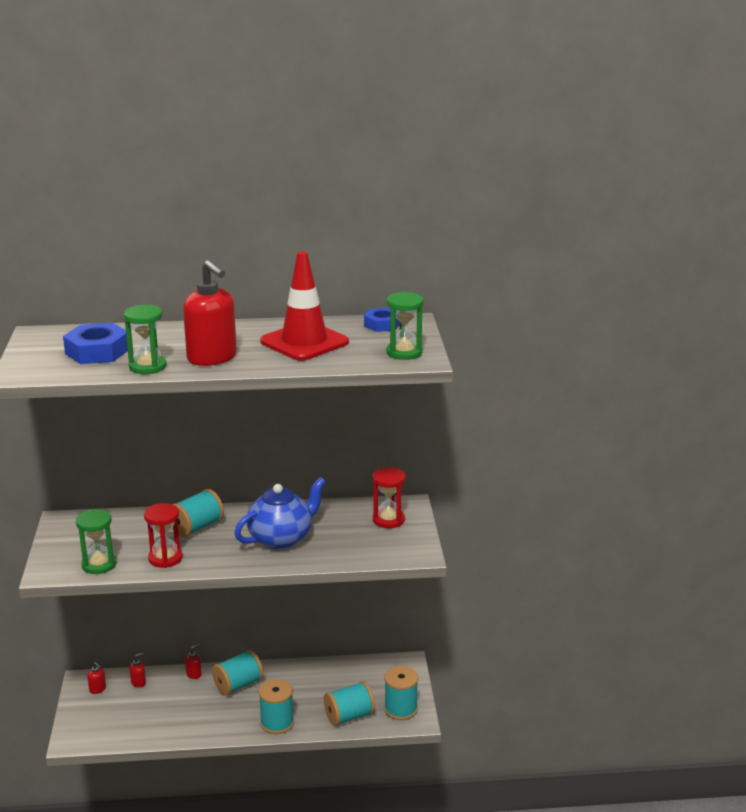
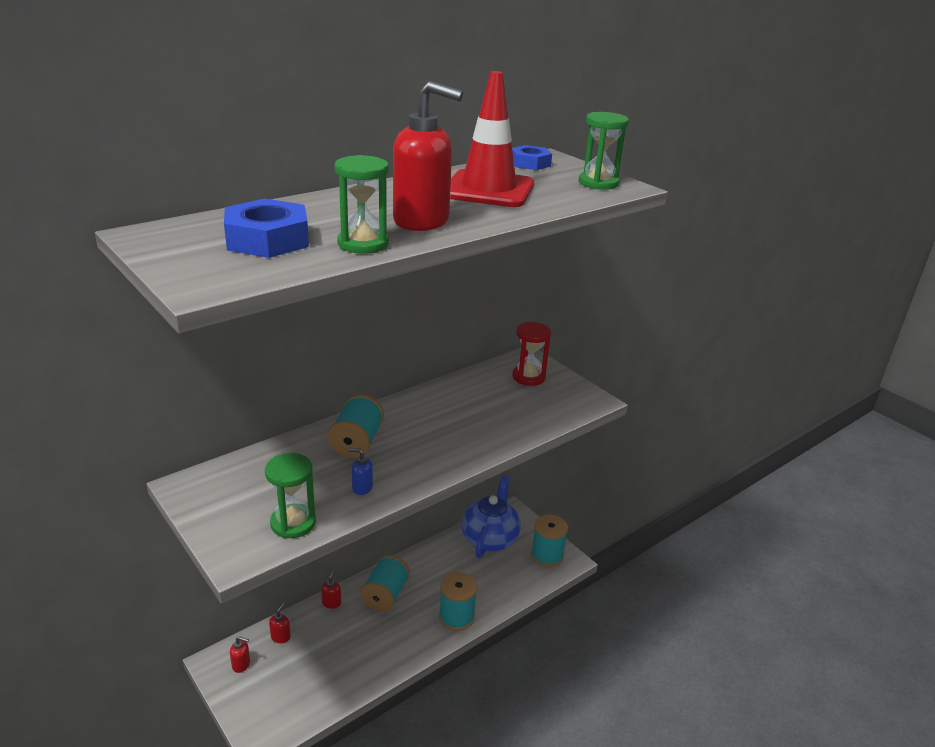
camera: 35 degrees left, 5 degrees up
red hourglass [144,503,183,568] -> blue soap dispenser [349,448,373,495]
blue teapot [234,477,326,549] -> blue teapot moved to [462,475,521,558]
turquoise spool [324,681,375,726] -> none

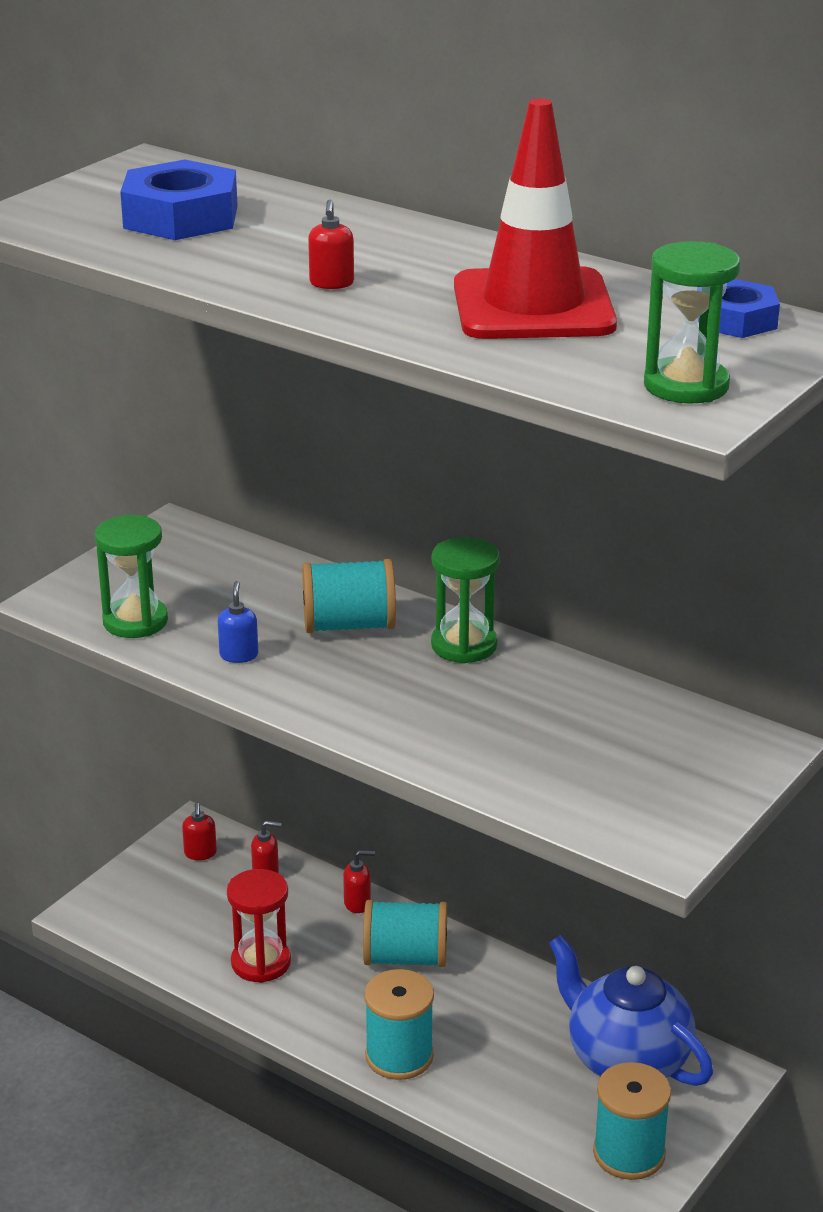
camera: 75 degrees right, 0 degrees up
green hourglass [335,155,389,254] -> green hourglass moved to [431,537,500,664]
red soap dispenser [393,81,463,231] -> red soap dispenser [308,200,354,289], size x0.41
blue teapot [462,475,521,558] -> blue teapot turned 135 degrees counterclockwise [549,935,713,1086]
red hourglass [512,322,551,386] -> red hourglass moved to [227,869,291,983]

